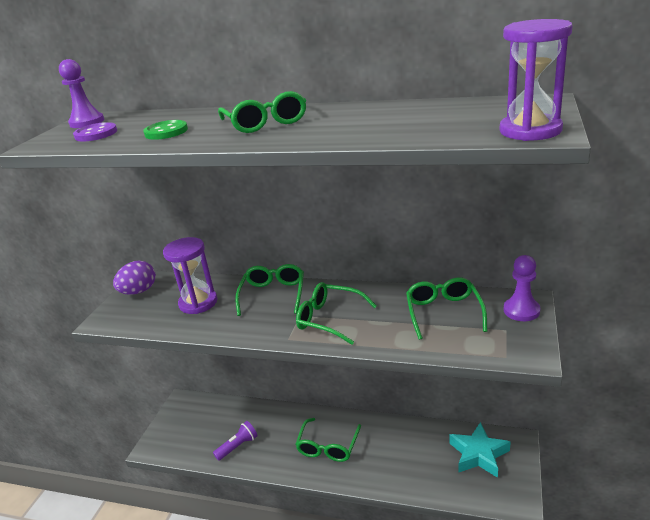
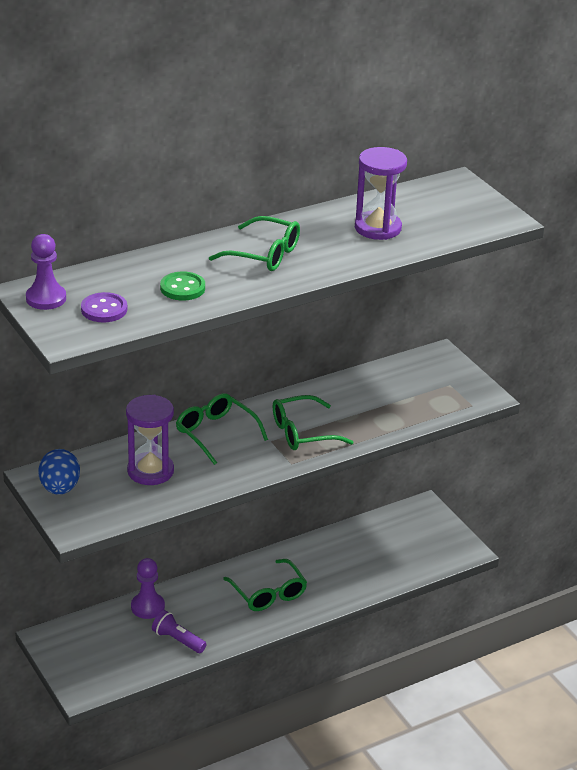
camera: 50 degrees left, 5 degrees up
purple egg [113,261,156,295] -> blue egg [38,449,80,495]
purple flashlight [213,421,258,461] -> purple flashlight turned 60 degrees counterclockwise [152,610,207,653]
green glasses [406,277,487,340] -> none
turquoise star [449,422,511,478] -> none
purple hourglass [499,19,572,141] -> purple hourglass moved to [355,147,407,240]
purple pawn [504,255,540,321] -> purple pawn moved to [131,558,165,619]

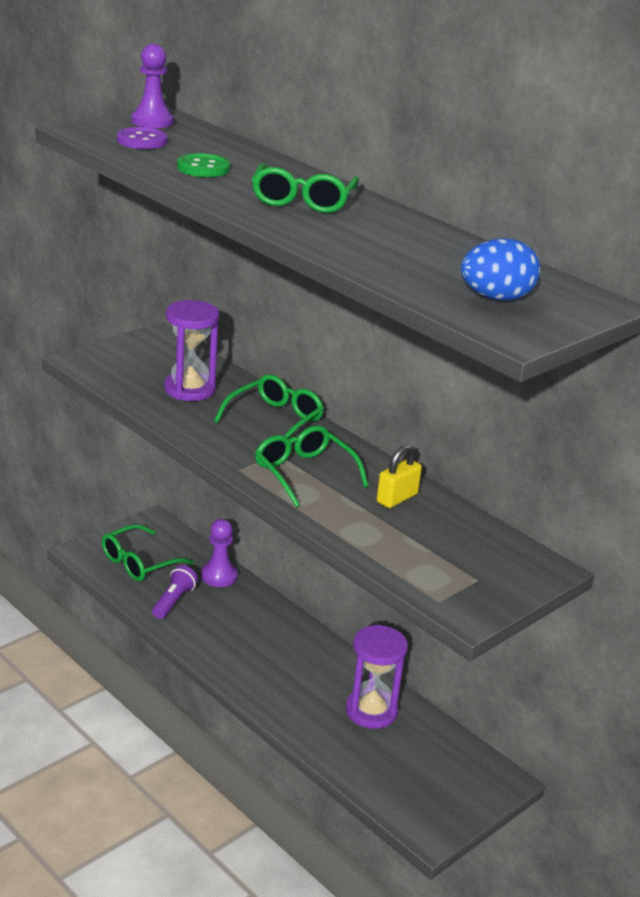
camera: 75 degrees right, 5 degrees down
blue egg [38,449,80,495] -> blue egg moved to [461,238,540,300]
green glasses [223,559,307,611] -> green glasses moved to [102,524,194,581]
purple hourglass [355,147,407,240] -> purple hourglass moved to [345,625,408,729]
none -> yellow padlock [377,445,422,508]

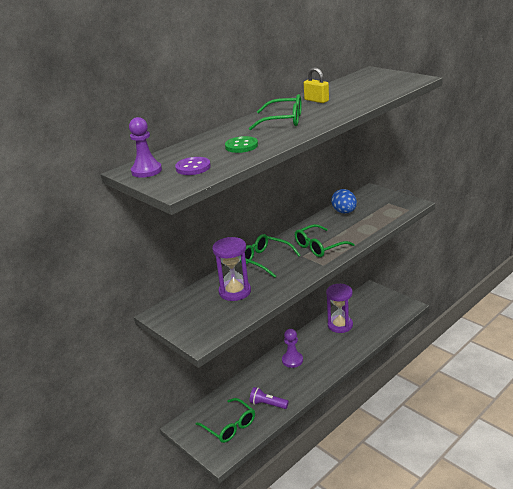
camera: 85 degrees left, 0 degrees up
purple pawn [201,519,238,587] -> purple pawn moved to [282,329,303,368]
yellow padlock [377,445,422,508] -> yellow padlock moved to [304,67,329,103]
blue egg [461,238,540,300] -> blue egg moved to [331,189,357,214]

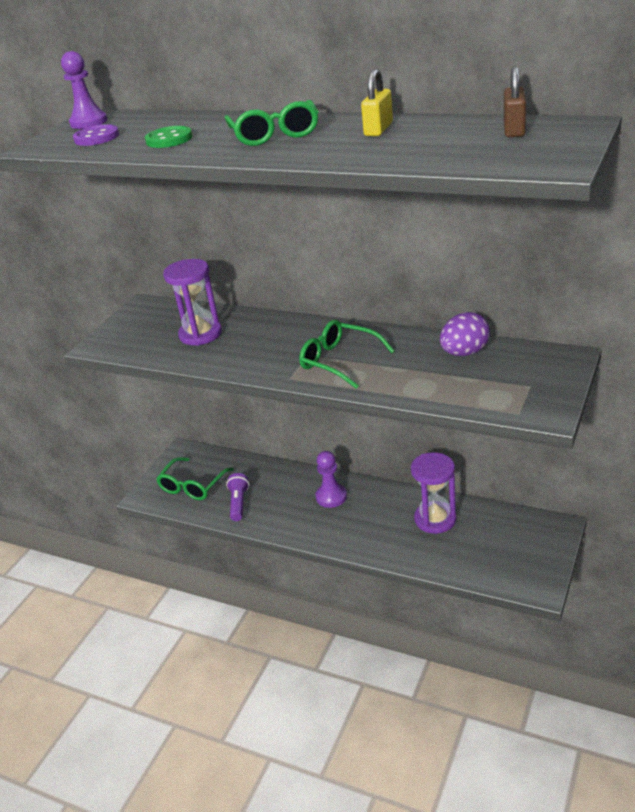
camera: 70 degrees right, 5 degrees up
green glasses [240,234,301,278] -> none
blue egg [331,189,357,214] -> purple egg [440,312,490,356]
none -> brown padlock [504,65,526,137]

